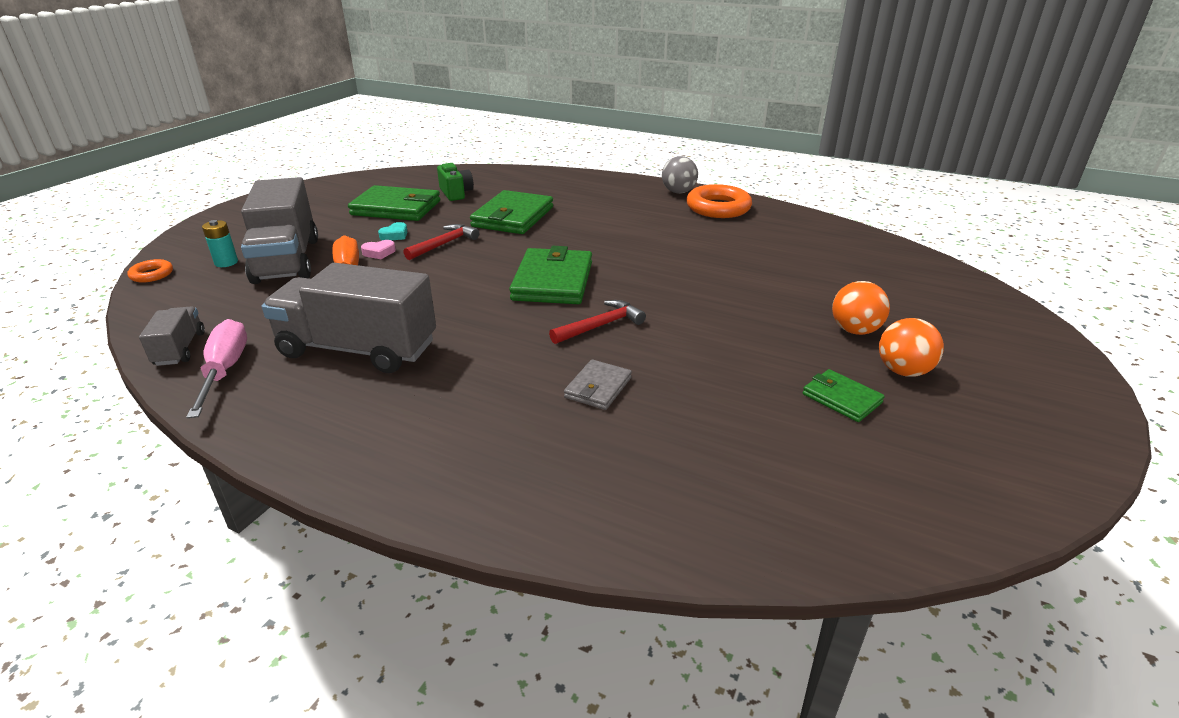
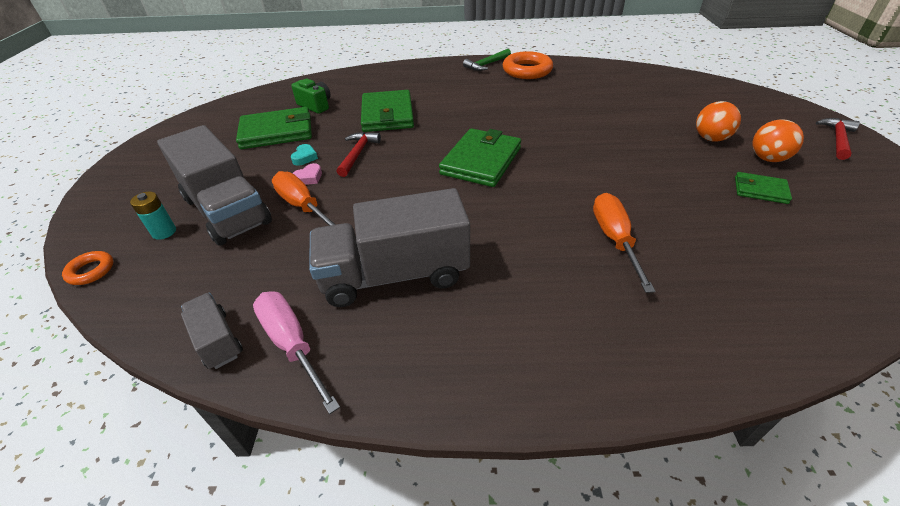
camera: 25 degrees left, 10 degrees up
green wallet [509,246,592,304] -> green wallet turned 45 degrees clockwise [439,128,521,187]
red hammer [549,300,646,344] -> red hammer moved to [816,118,860,160]
grey wallet [564,359,632,410] -> orange screwdriver [593,193,655,293]
grey ball [662,156,698,194] -> green hammer [463,49,511,71]

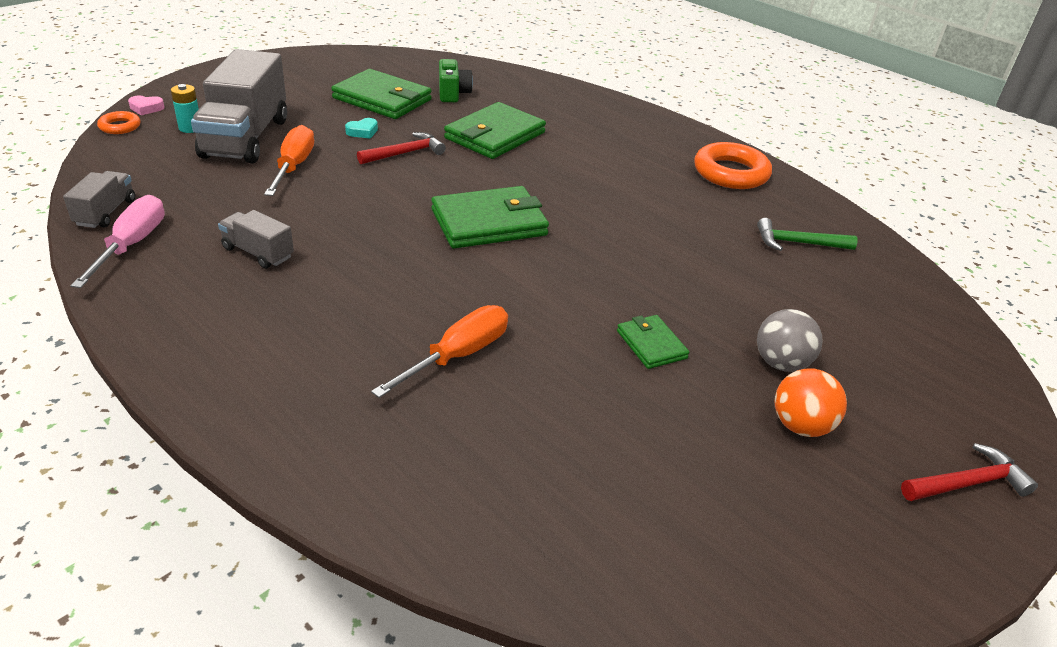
camera: 40 degrees right, 5 degrees down
pink heart [293,163,322,185] -> pink heart moved to [128,95,165,115]
grey truck [309,188,470,307] -> grey truck [218,210,294,269], size x0.48
green hammer [463,49,511,71] -> green hammer moved to [757,218,858,251]
orange ball [696,101,741,142] -> grey ball [757,309,823,372]
green wallet [735,172,792,204] -> green wallet moved to [617,315,689,369]

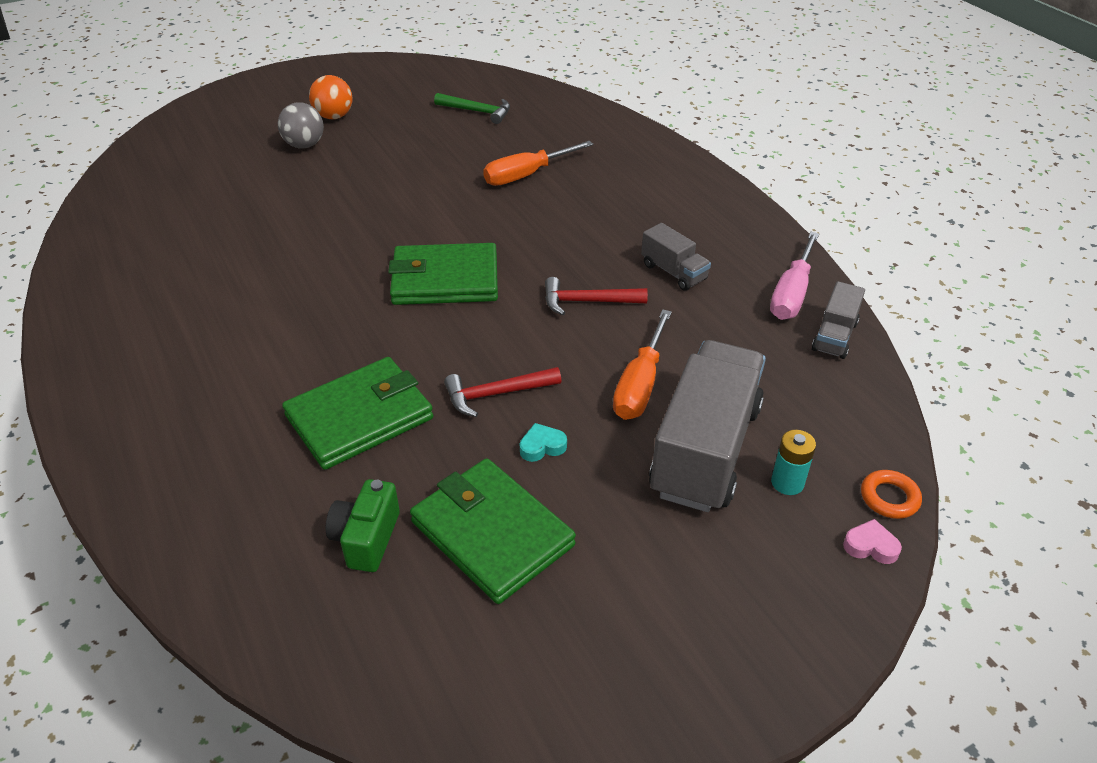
camera: 160 degrees left, 5 degrees up
green wallet [617,315,689,369] -> none
orange ring [694,142,772,189] -> none
green hammer [757,218,858,251] -> green hammer moved to [434,93,510,124]
red hammer [901,443,1038,501] -> red hammer moved to [545,277,648,315]

